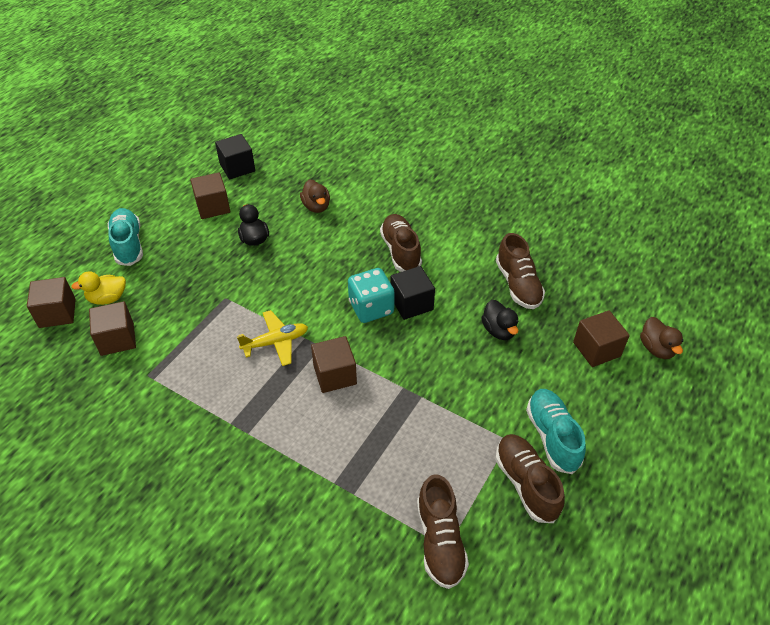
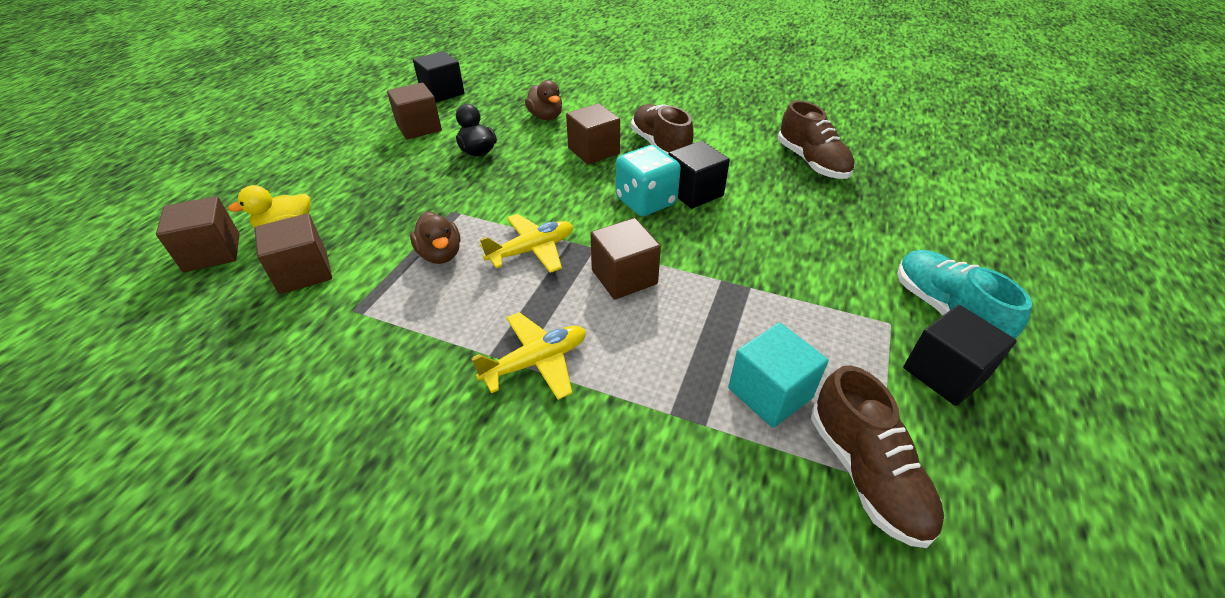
camera: 10 degrees left, 5 degrees down
turquoise shoe [108,208,143,266] -> none
black duck [481,300,519,340] -> none
brown shoe [495,434,565,523] -> black cube [903,305,1017,406]
brown cube [573,310,630,367] -> brown cube moved to [566,103,620,164]
brown duck [640,317,683,359] -> brown duck moved to [410,211,460,264]
none -> yellow plane [472,312,586,400]
none -> turquoise cube [728,323,829,428]

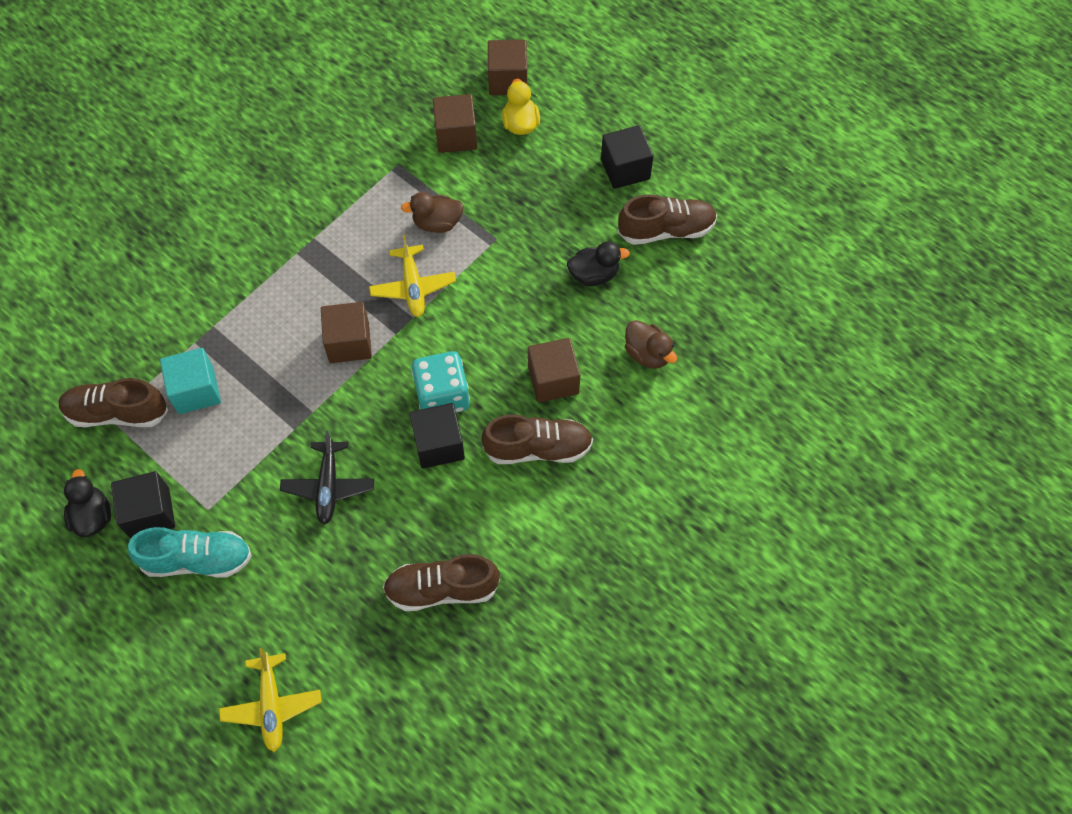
camera: 110 degrees right, 20 degrees up
brown cube [387,83,442,139] -> brown shoe [618,194,717,245]
black cube [413,51,464,103] -> black cube moved to [601,125,654,189]
yellow plane [472,312,586,400] -> yellow plane moved to [219,648,322,752]
brown duck [525,80,562,120] -> brown duck turned 120 degrees counterclockwise [625,320,677,369]
none -> black duck [64,469,111,537]
none -> black plane [280,431,374,525]

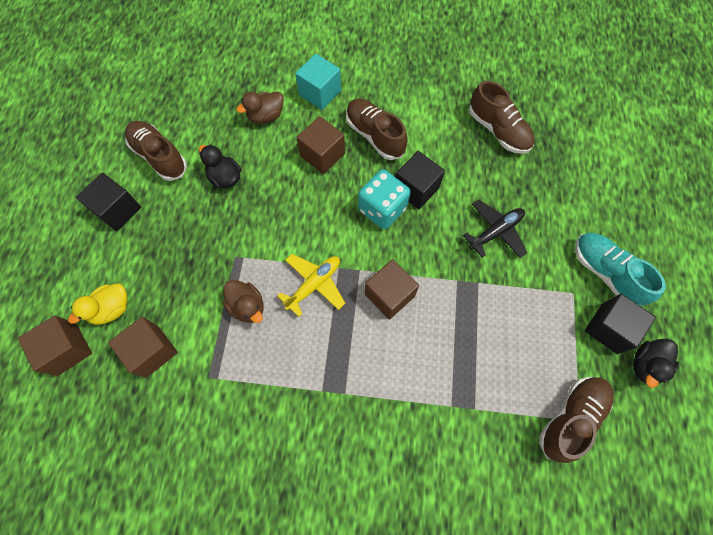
camera: 125 degrees left, 5 degrees up
brown shoe [59,378,168,427] -> brown shoe turned 105 degrees counterclockwise [539,377,614,463]
turquoise cube [160,348,221,414] -> turquoise cube moved to [295,54,341,110]
yellow plane [219,648,322,752] -> none
brown duck [625,320,677,369] -> brown duck turned 135 degrees counterclockwise [236,91,284,124]

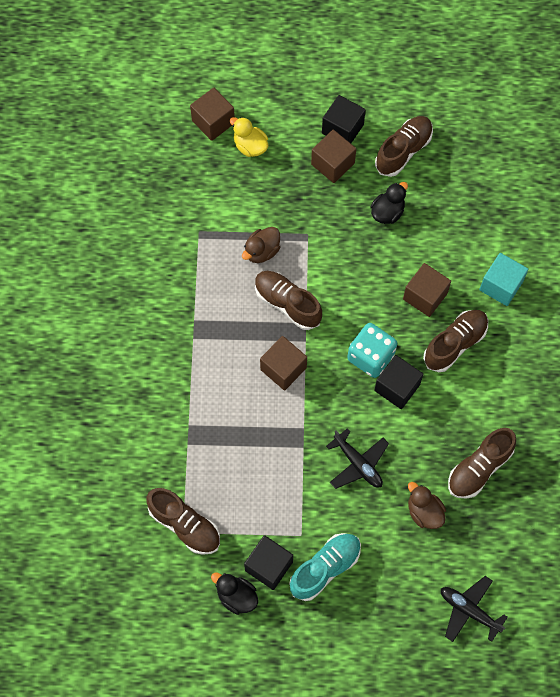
camera: 85 degrees right, 0 degrees up
brown cube [108,317,178,378] -> brown cube moved to [311,130,356,183]
brown duck [236,91,284,124] -> brown duck moved to [408,482,446,529]
yellow plane [278,254,345,317] -> brown shoe [255,271,322,330]
none -> black plane [441,576,508,642]

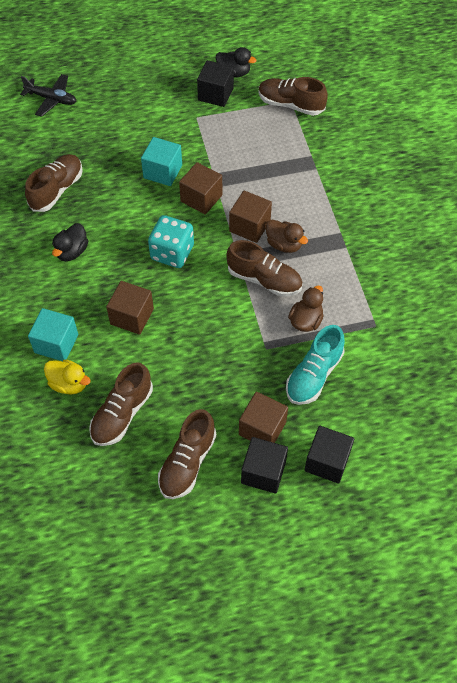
camera: 165 degrees right, 10 degrees down
brown cube [190,88,235,141] -> brown cube moved to [179,162,222,214]
yellow duck [230,117,269,157] -> yellow duck moved to [44,359,91,395]
turquoise shoe [289,533,361,601] -> turquoise shoe moved to [286,325,345,405]
black plane [326,428,389,489] -> turquoise cube [141,137,182,186]
black duck [370,182,408,224] -> black duck moved to [52,223,88,261]
black cube [374,355,423,409] -> black cube moved to [305,426,354,484]
brown duck [408,482,446,529] -> brown duck moved to [266,220,308,253]
brown shoe [423,310,488,372] -> brown shoe moved to [89,362,153,446]

